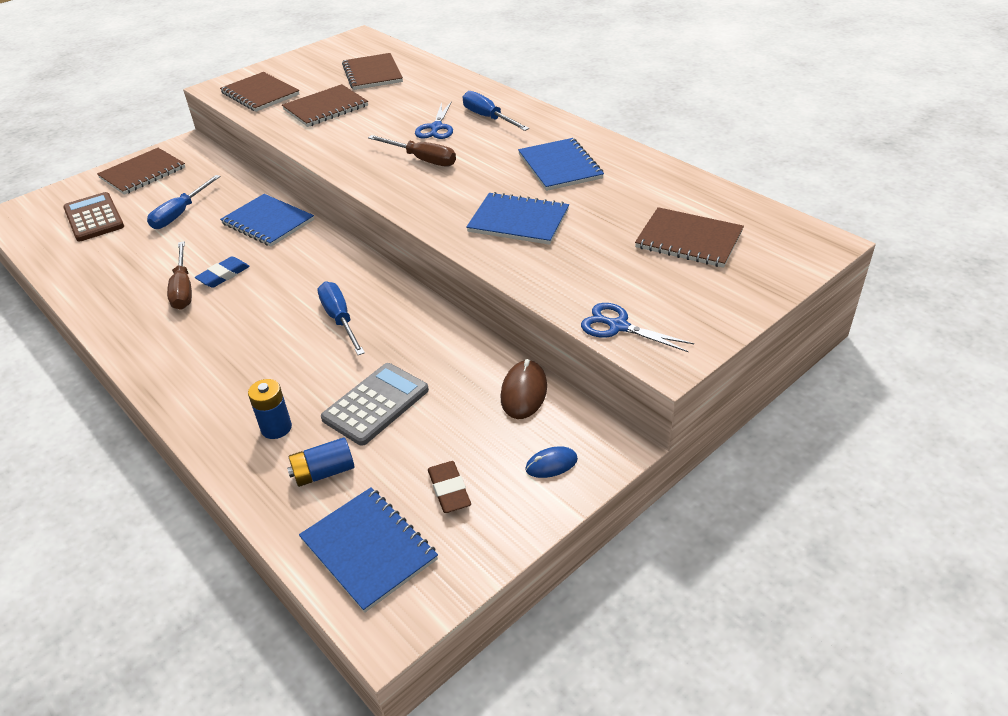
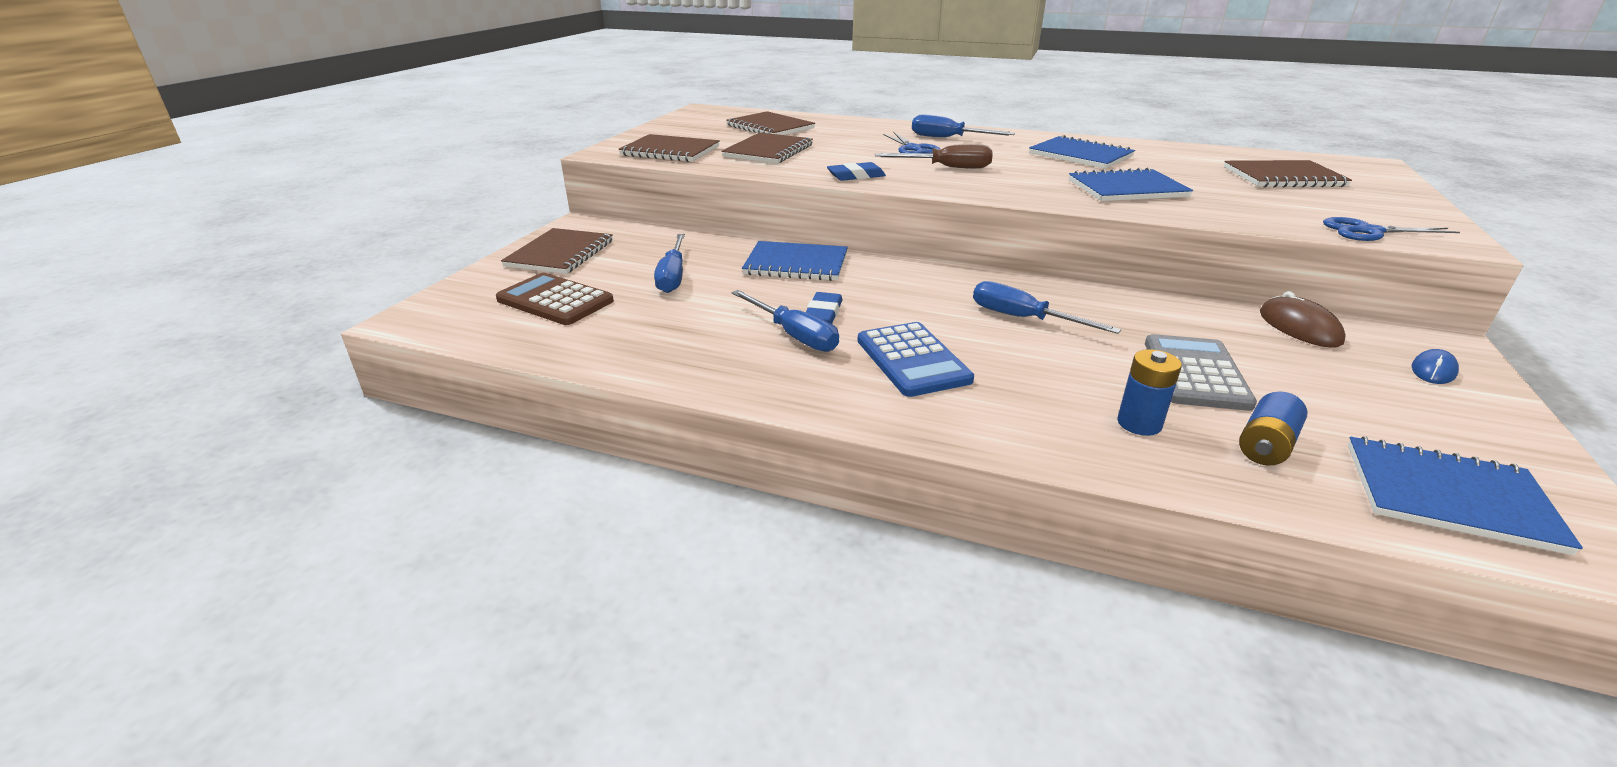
camera: 30 degrees left, 10 degrees down
brown screwdriver [167,241,192,310] -> blue screwdriver [731,290,839,352]
brown eraser [428,461,471,513] -> none
none -> blue eraser [827,162,886,181]
none -> blue calculator [858,322,974,397]

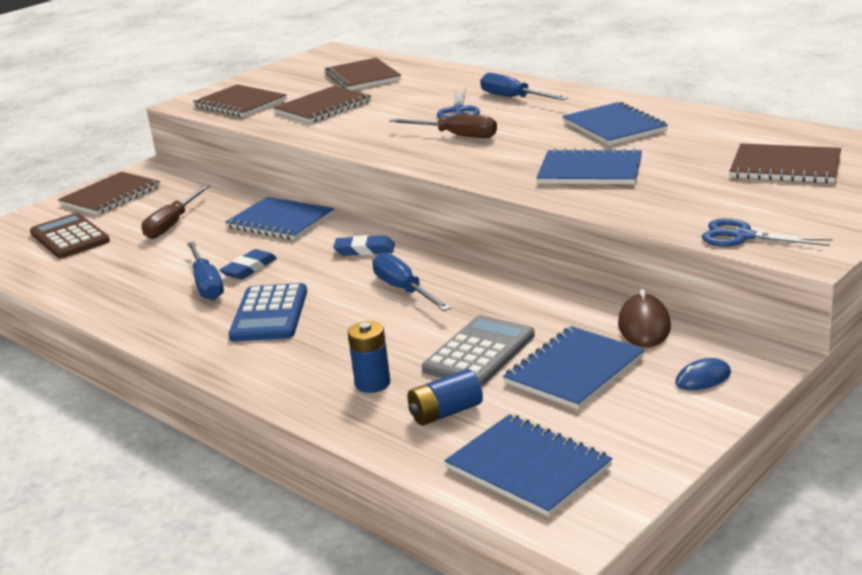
camera: 25 degrees right, 5 degrees down
blue screwdriver [654,234,685,293] -> brown screwdriver [141,185,210,239]
blue eraser [827,162,886,181] -> blue eraser moved to [333,235,395,256]
none -> blue notebook [503,326,645,409]

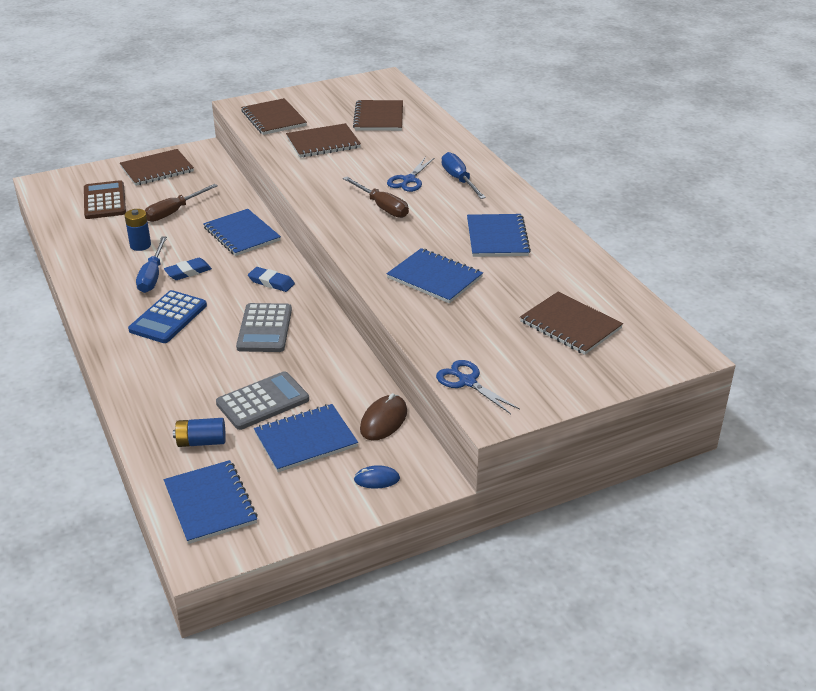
camera: 20 degrees right, 10 degrees up
blue battery [348,321,390,393] -> blue battery moved to [125,209,151,251]
blue screwdriver [372,253,451,311] -> grey calculator [236,303,292,352]

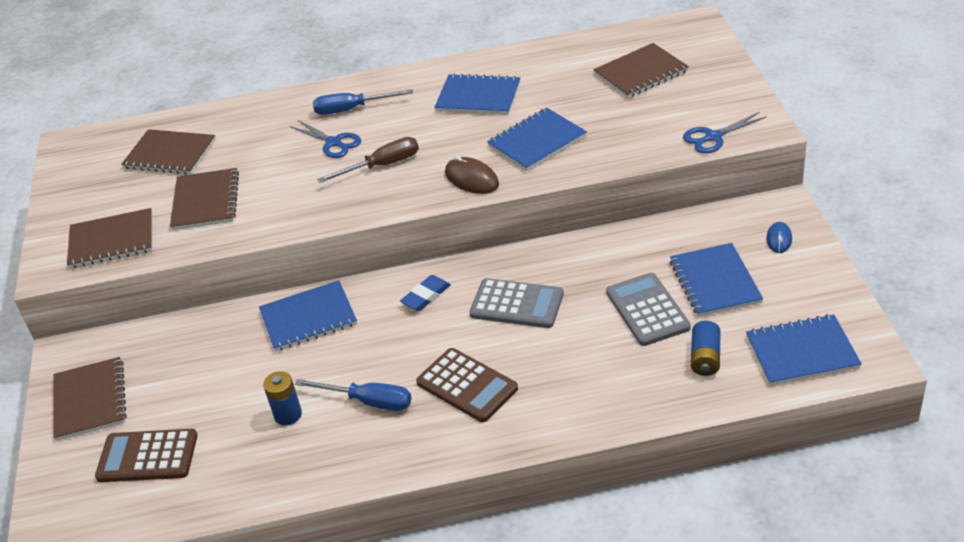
camera: 70 degrees left, 5 degrees up
blue calculator [128,290,207,343] -> brown calculator [416,348,518,422]
brown screwdriver [145,184,218,222] -> none
blue eraser [164,258,212,280] -> none
brown mouse [360,393,407,441] -> brown mouse moved to [445,156,499,194]

